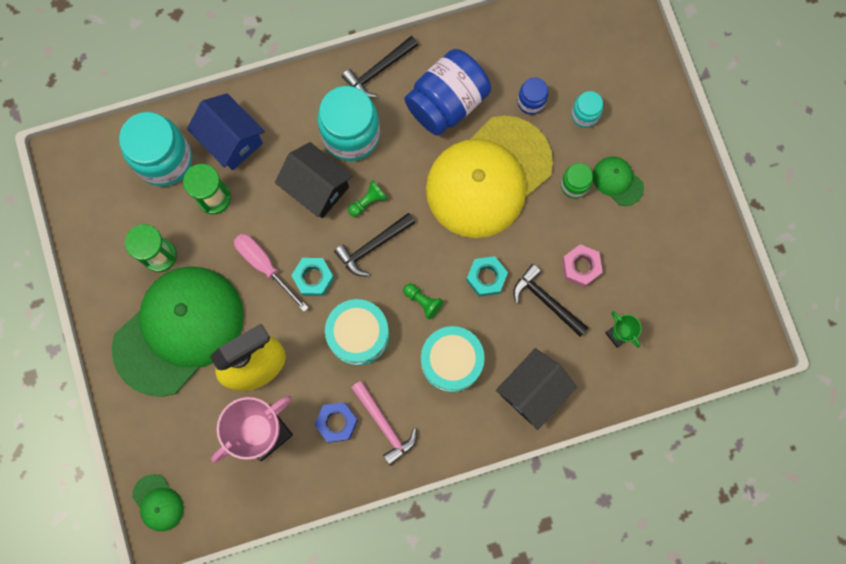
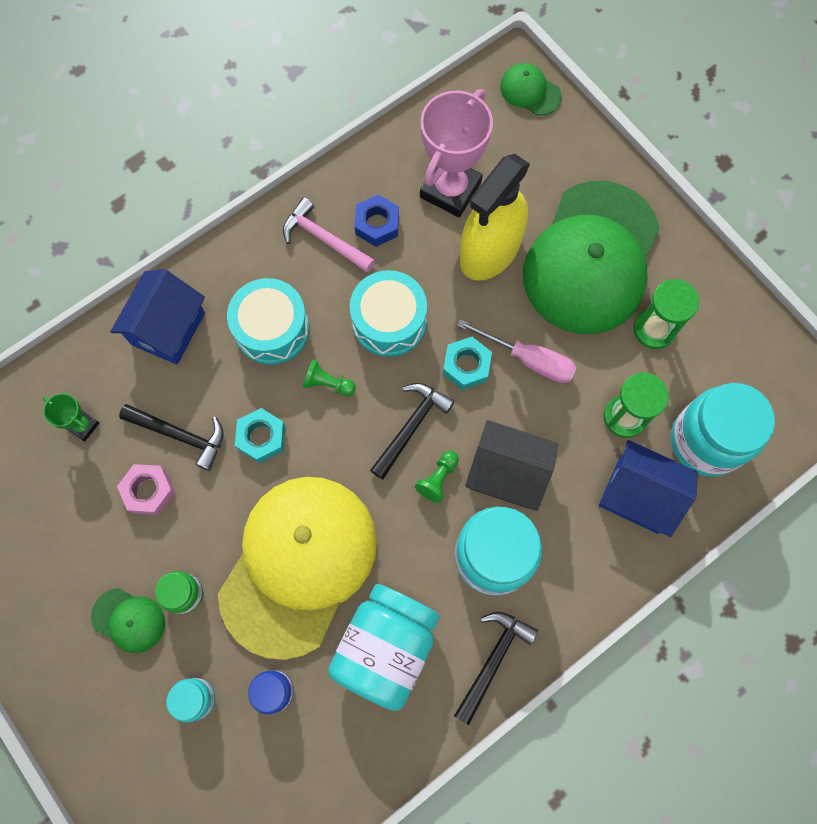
camera: 160 degrees right, 5 degrees down
blue jar [405,49,491,136] -> turquoise jar [328,584,440,711]
black house [496,348,577,430] -> blue house [110,269,205,365]

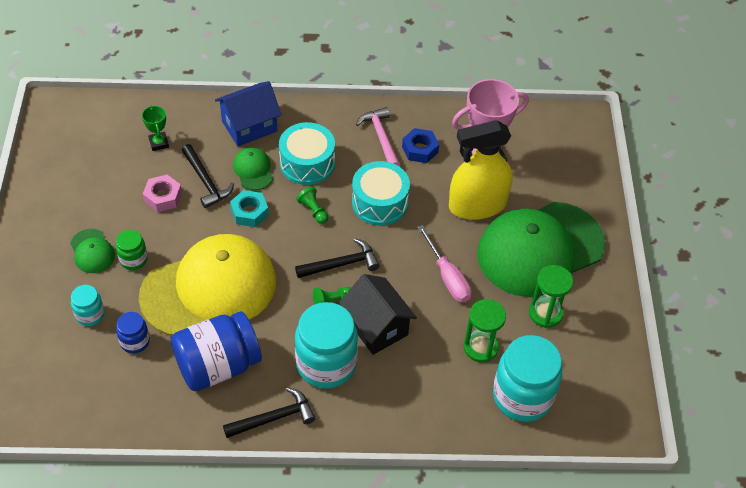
camera: 35 degrees right, 20 degrees down
turquoise jar [328,584,440,711] -> blue jar [171,311,262,391]
turquoise nut [443,337,492,390] -> none
green cap [500,63,562,116] -> green cap moved to [233,147,273,190]
blue house [599,440,698,537] -> none

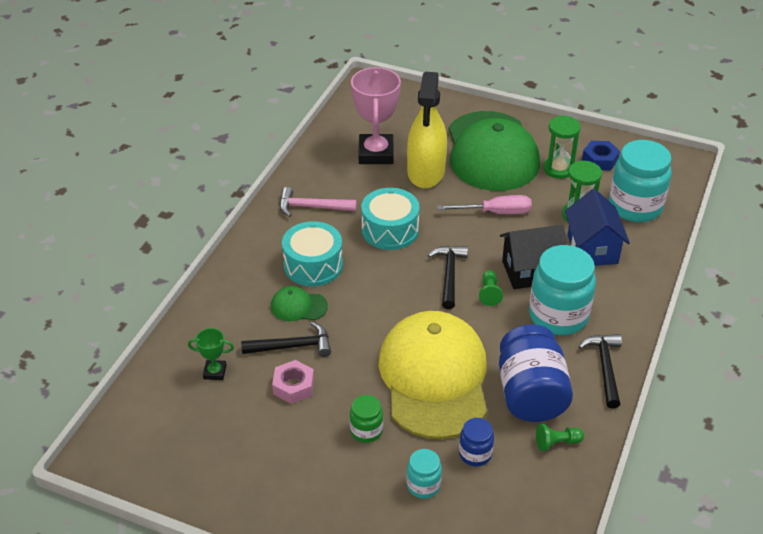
camera: 65 degrees left, 10 degrees down
green cap [70,229,115,273] -> none
blue house [215,81,282,146] -> blue house moved to [565,189,630,266]
turquoise nut [230,190,269,227] -> none
green pawn [296,187,328,224] -> green pawn moved to [536,424,584,451]
blue nut [402,128,439,163] -> blue nut moved to [582,141,620,171]

